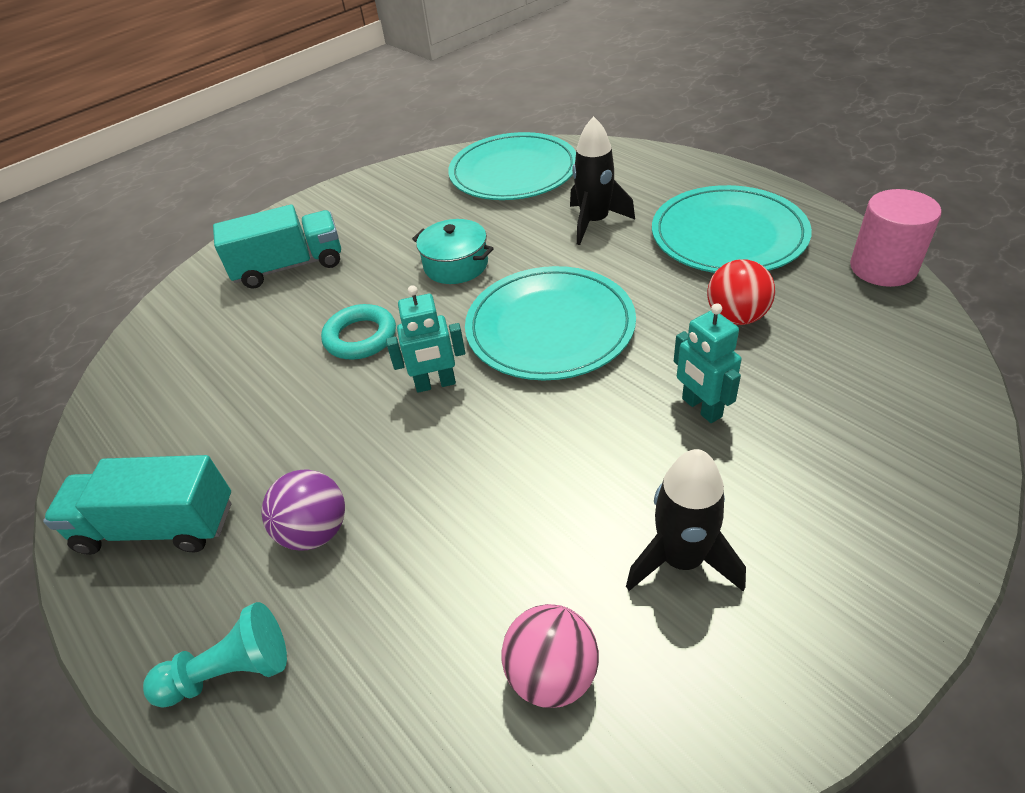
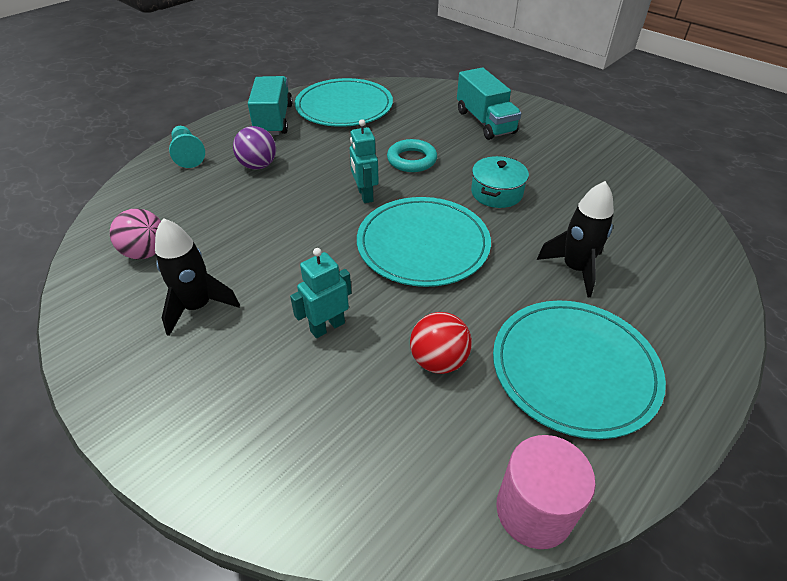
camera: 80 degrees right, 0 degrees up
turquoise plate [448,132,576,200] -> turquoise plate moved to [295,78,393,127]

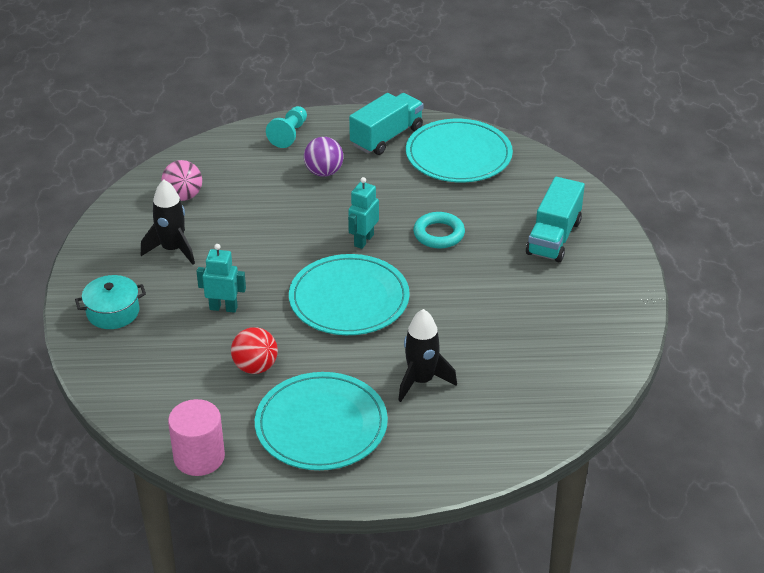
camera: 45 degrees right, 5 degrees down
turquoise pot [471,156,529,208] -> turquoise pot moved to [75,275,146,329]

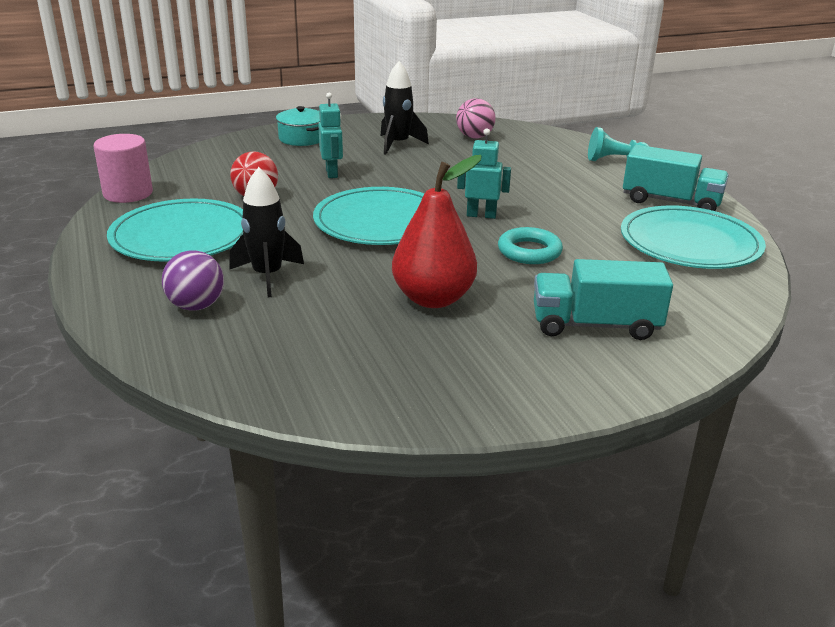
camera: 70 degrees right, 10 degrees down
purple ball [304,137,343,177] -> purple ball moved to [162,250,224,311]
none -> red pear [392,155,482,308]

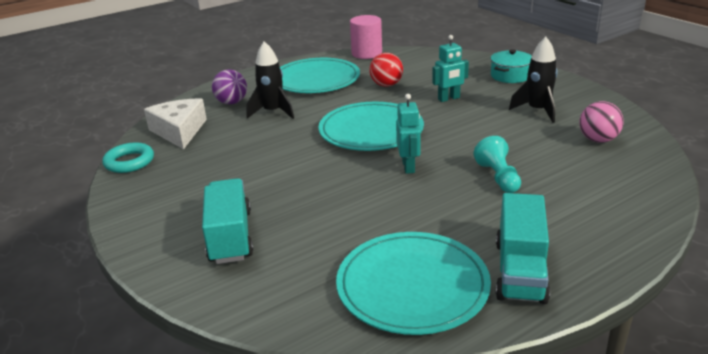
camera: 80 degrees right, 0 degrees up
red pear [392,155,482,308] -> none
turquoise ring [498,227,563,264] -> turquoise ring moved to [102,143,154,173]
turquoise pawn [588,127,650,161] -> turquoise pawn moved to [473,136,521,193]
none -> white cheese [144,98,207,149]

